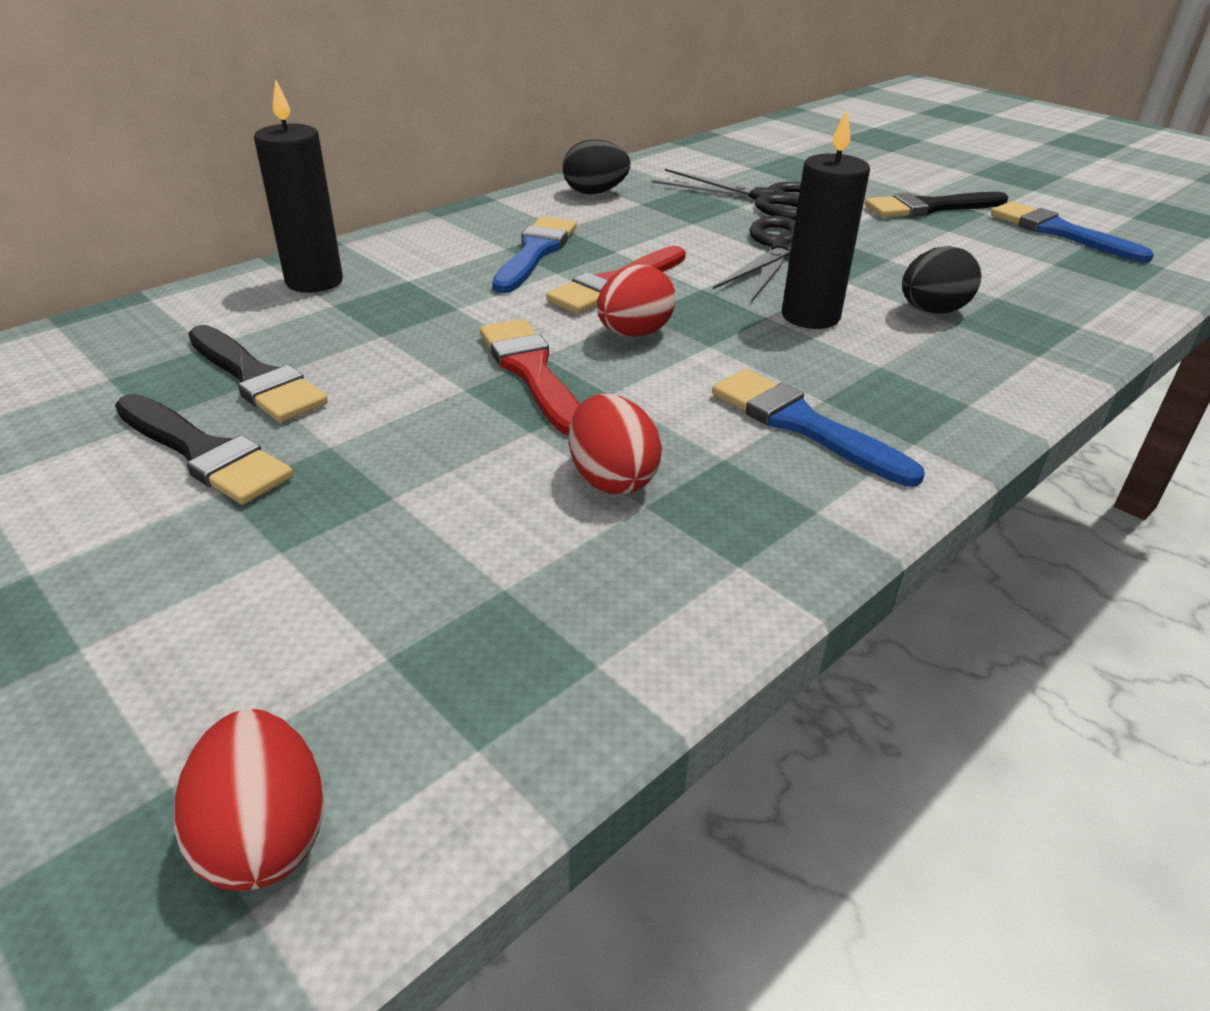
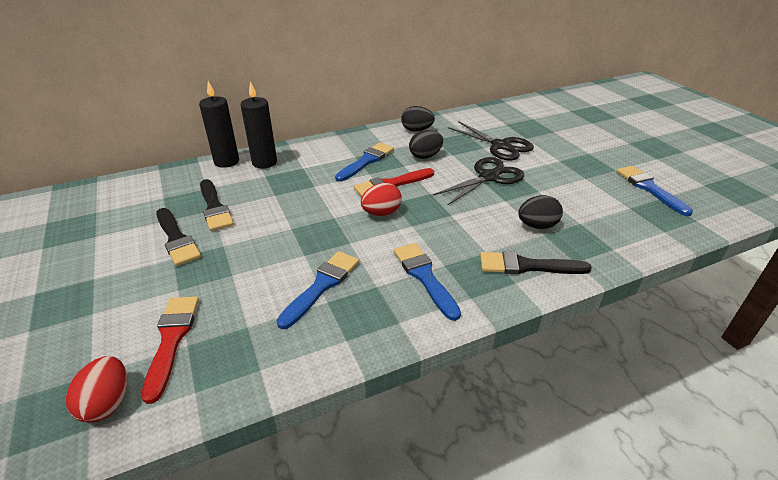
camera: 20 degrees right, 0 degrees up
red brush [480,319,580,435] -> red brush moved to [141,296,199,404]
red egg [569,394,662,495] -> blue brush [276,251,359,329]
black candle [782,109,870,329] -> black candle moved to [199,81,239,168]
black brush [865,192,1008,218] -> black brush moved to [480,251,592,274]
none -> black egg [409,130,443,159]

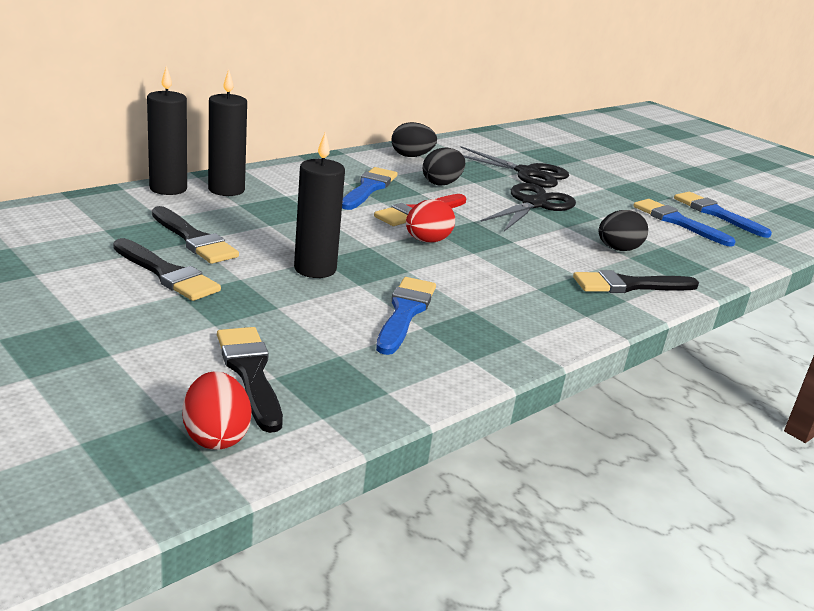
camera: 20 degrees left, 10 degrees down
red brush [141,296,199,404] -> black brush [217,327,283,433]
blue brush [394,243,461,321] -> blue brush moved to [633,199,736,247]
none -> black candle [294,132,345,278]

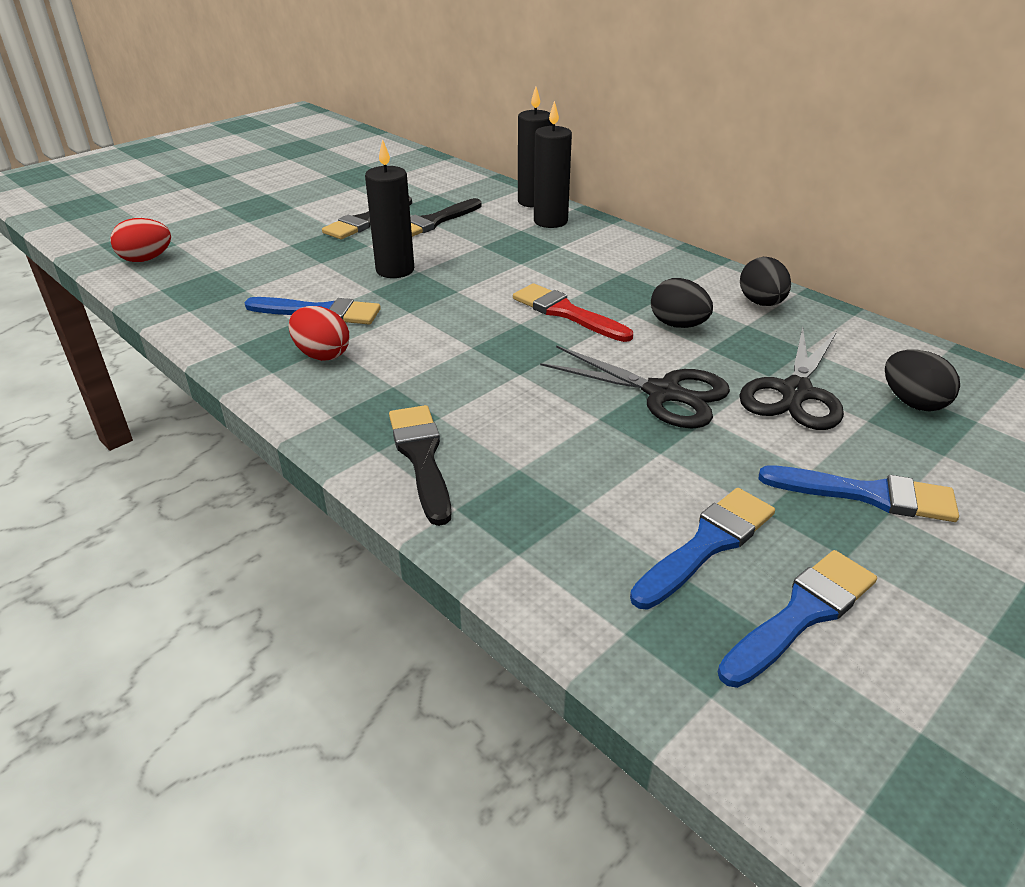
camera: 90 degrees right, 10 degrees up
black brush [217,327,283,433] -> none
blue brush [342,167,397,210] -> blue brush moved to [759,466,959,522]
red egg [406,199,455,243] -> red egg moved to [289,306,349,361]
black egg [598,210,648,251] -> black egg moved to [885,349,960,411]

